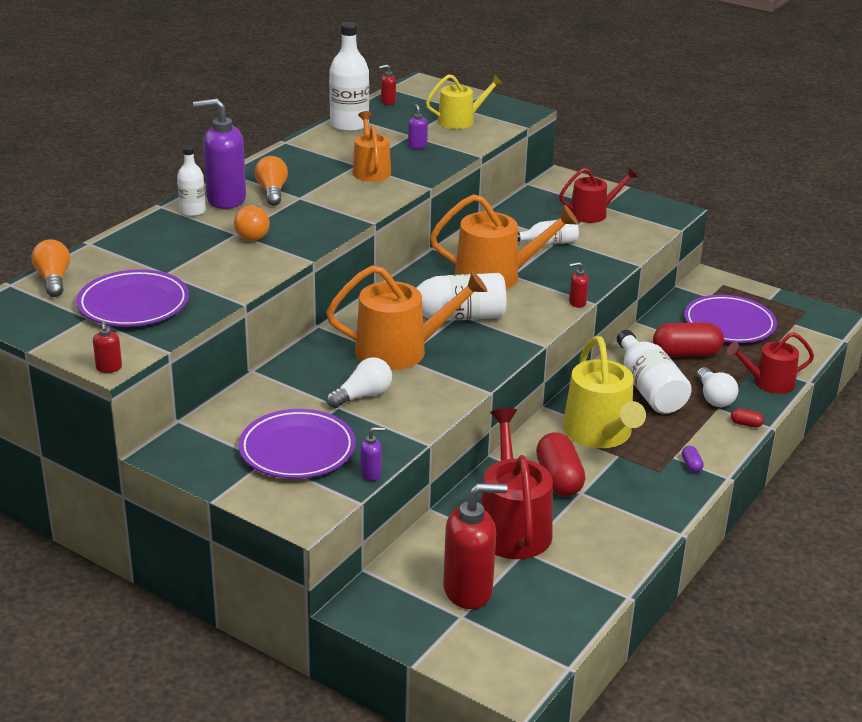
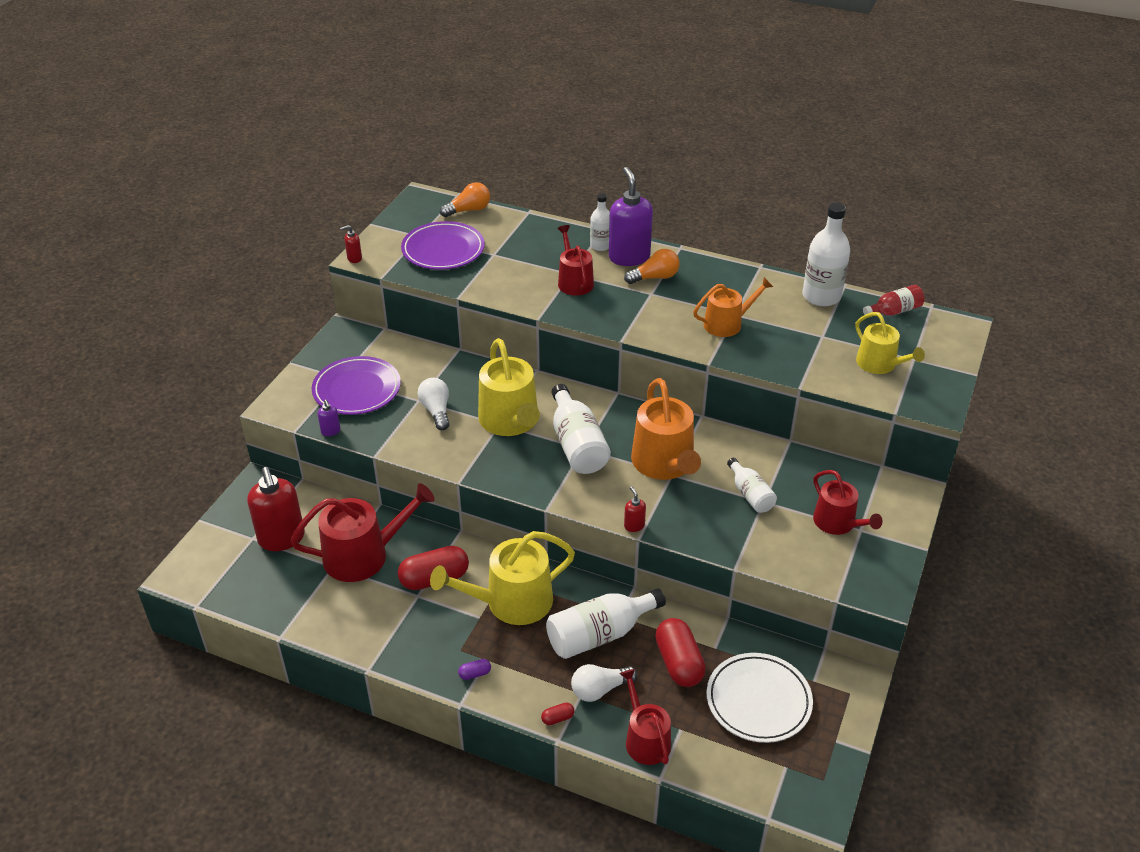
camera: 80 degrees right, 10 degrees up
orange light bulb [234,205,270,241] -> red watering can [557,225,594,296]
orange watering can [326,265,487,370] -> yellow watering can [478,338,540,436]
white light bulb [326,357,392,408] -> white light bulb turned 150 degrees counterclockwise [418,378,450,430]
red soap dispenser [379,64,396,105] -> red bottle [863,285,925,316]
purple soap dispenser [408,104,428,149] -> none
purple plate [684,295,777,343] -> white plate [707,653,813,743]
red capsule [731,408,764,428] -> red capsule turned 60 degrees clockwise [541,703,575,725]

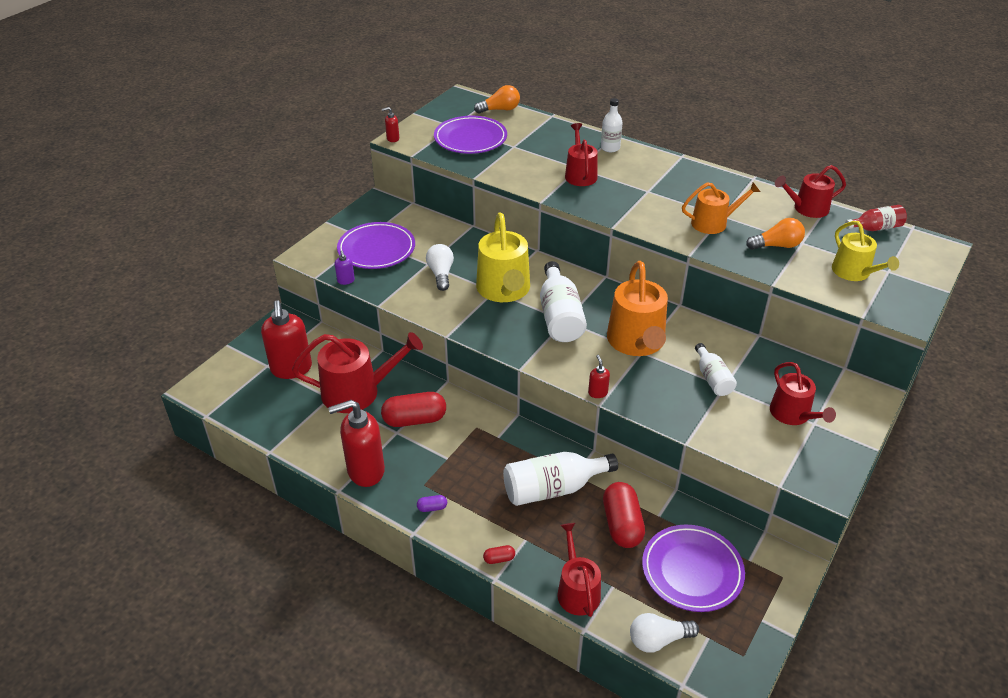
camera: 10 degrees right, 0 degrees up
yellow watering can [430,531,575,625] -> none
white light bulb [571,664,637,702] -> white light bulb moved to [630,613,699,653]
purple soap dispenser [609,167,653,266] -> none
orange light bulb [624,249,680,284] -> orange light bulb moved to [746,218,805,250]
white plate [707,653,813,743] -> purple plate [642,525,745,612]
white bottle [803,203,850,306] -> red watering can [775,165,846,218]
none -> red soap dispenser [328,400,385,487]

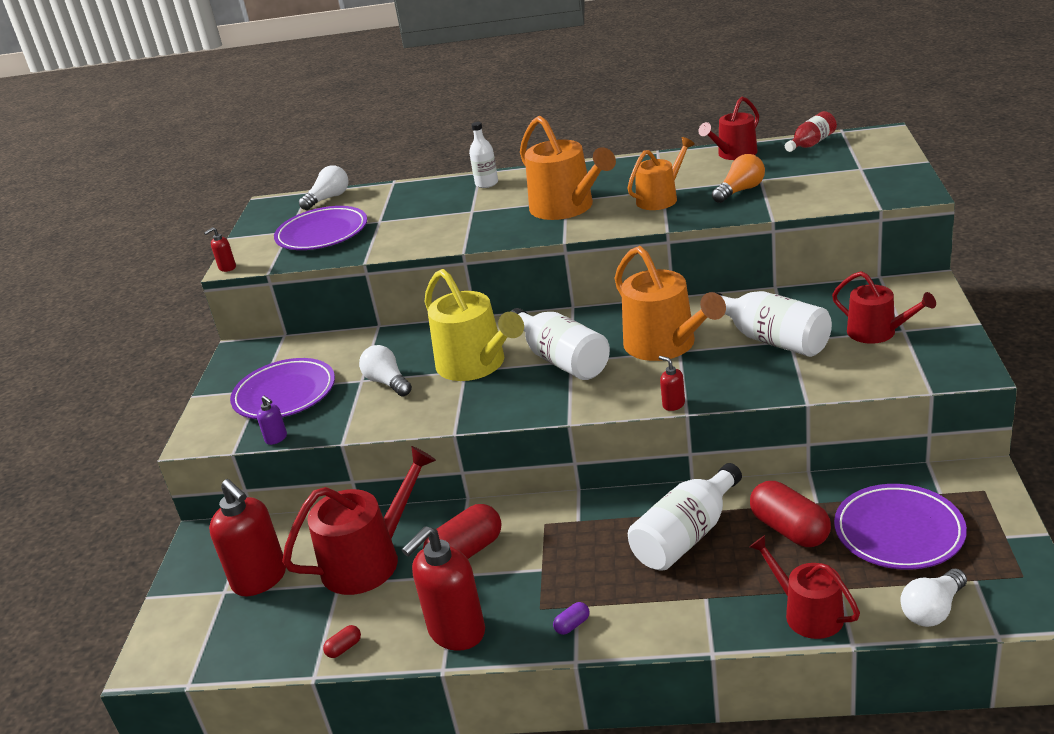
camera: 25 degrees left, 10 degrees down
orange light bulb [474,85,520,114] -> white light bulb [299,165,349,210]
red capsule [483,545,515,564] -> red capsule moved to [323,625,361,658]
red watering can [565,123,598,186] -> none
white bottle [695,343,737,396] -> white bottle [714,291,832,357], size x1.70
yellow watering can [832,221,899,281] -> none
none -> orange watering can [520,116,616,220]

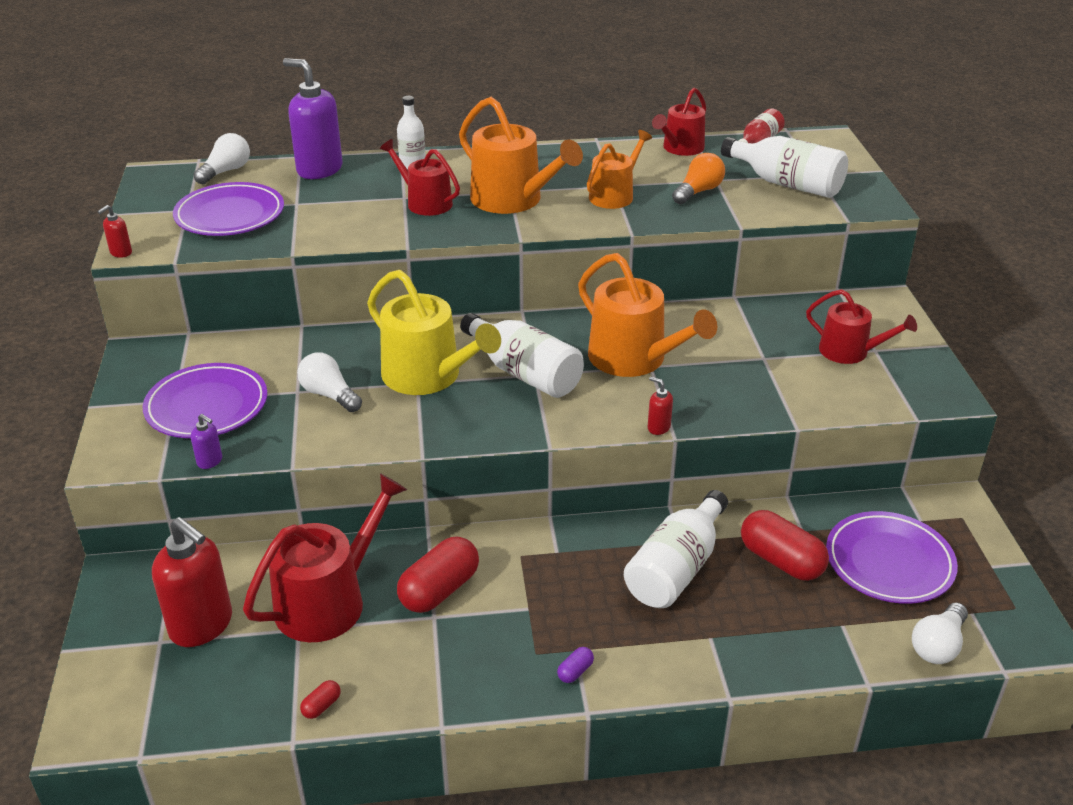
camera: 15 degrees left, 5 degrees up
red soap dispenser [402,526,485,651] -> none
white bottle [714,291,832,357] -> white bottle moved to [721,136,848,198]
red watering can [749,535,860,639] -> red watering can moved to [380,139,460,216]
none -> purple soap dispenser [283,58,342,179]

